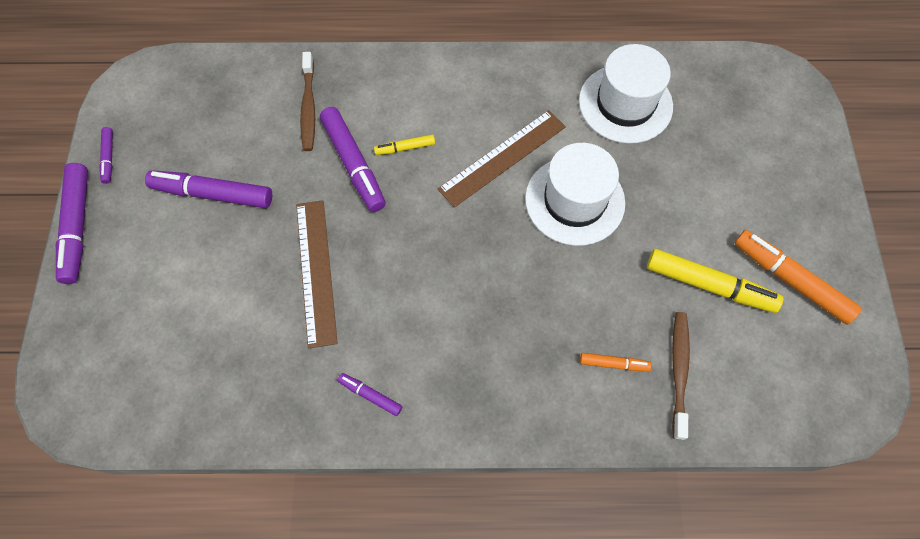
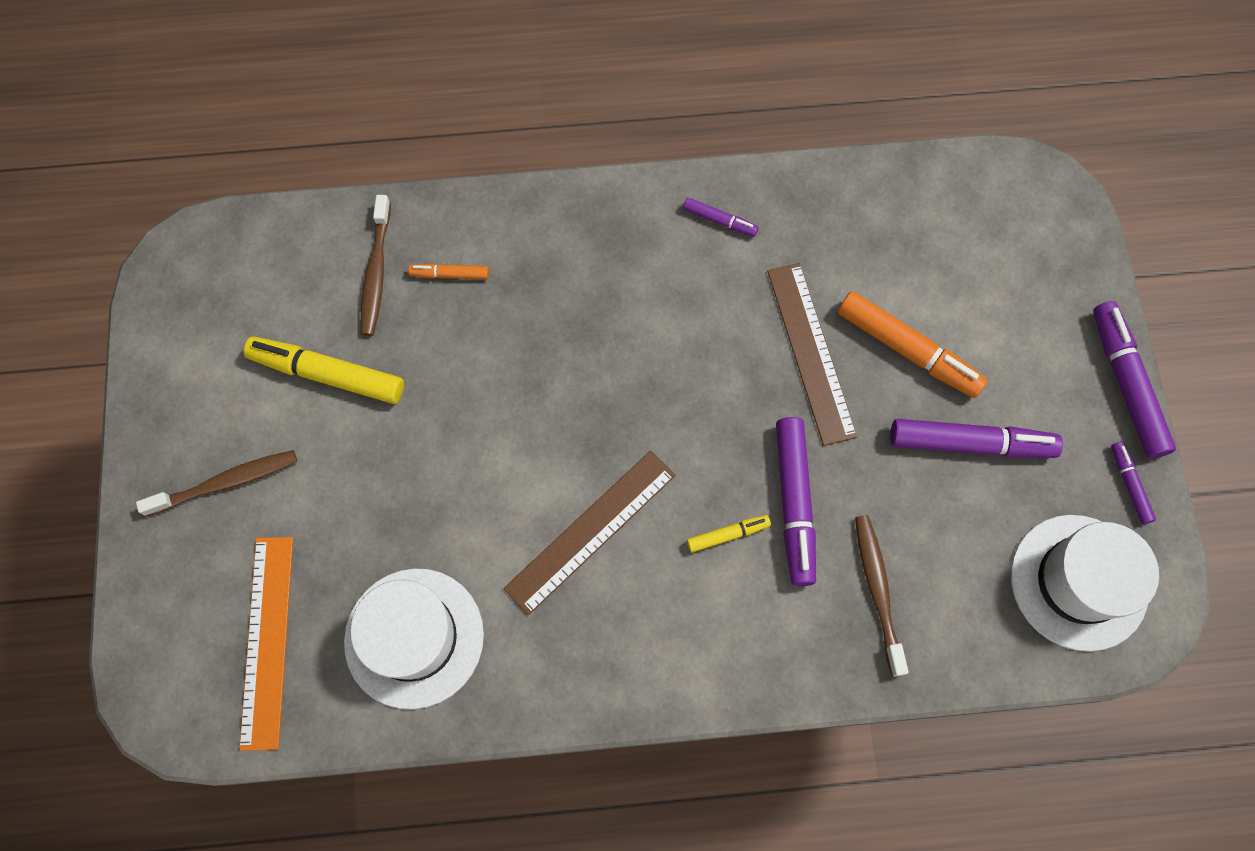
camera: 175 degrees right, 5 degrees up
purple marker [320,107,386,212] -> purple marker turned 150 degrees counterclockwise [776,417,816,586]
white hat [525,143,625,246] -> white hat moved to [1011,515,1159,652]
orange marker [734,230,862,325] -> orange marker moved to [838,291,988,398]
none -> brown toothbrush [136,450,297,517]
none -> orange ruler [239,537,293,751]

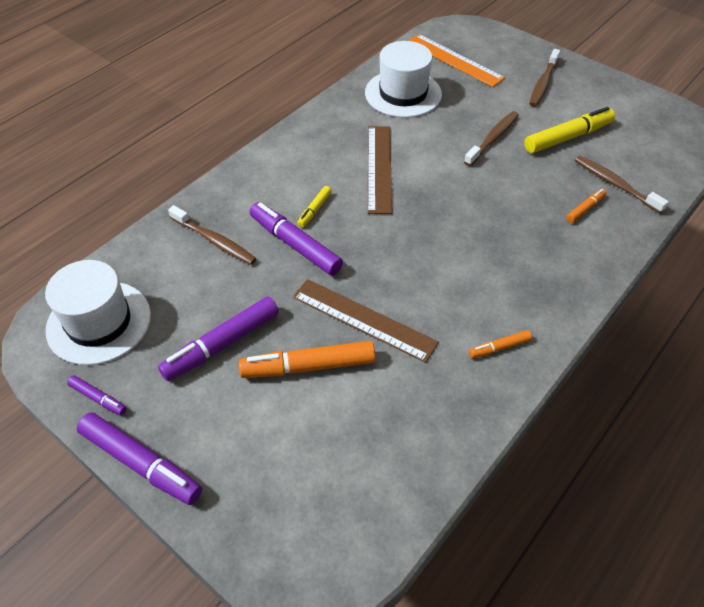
camera: 135 degrees right, 20 degrees down
purple marker [683,198,759,237] -> orange marker [469,330,532,358]
none -> brown toothbrush [464,111,519,166]

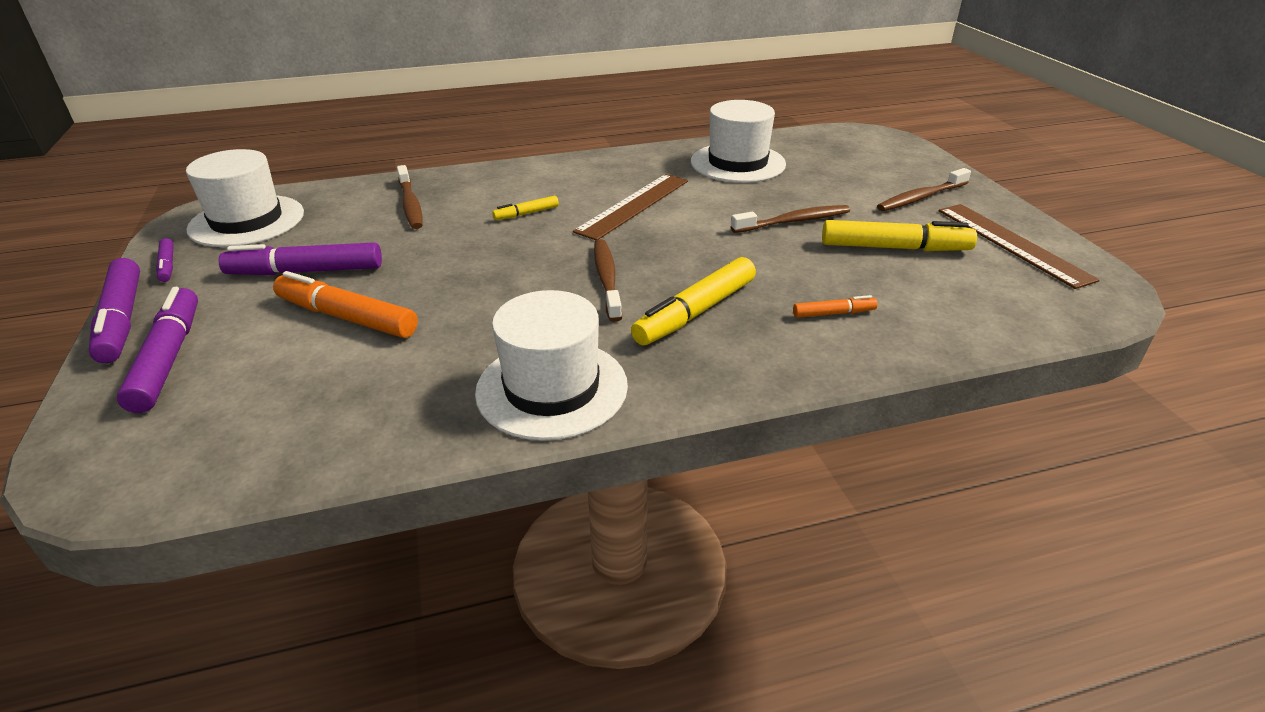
camera: 35 degrees right, 15 degrees down
purple marker [250,202,343,276] -> purple marker moved to [117,287,198,413]
brown ruler [293,279,439,363] -> brown ruler moved to [938,204,1100,289]
orange ruler [408,34,505,87] -> none
orange marker [469,330,532,358] -> white hat [475,290,628,441]
brown toothbrush [575,156,669,213] -> brown toothbrush moved to [594,239,622,322]
none -> yellow marker [631,257,756,345]

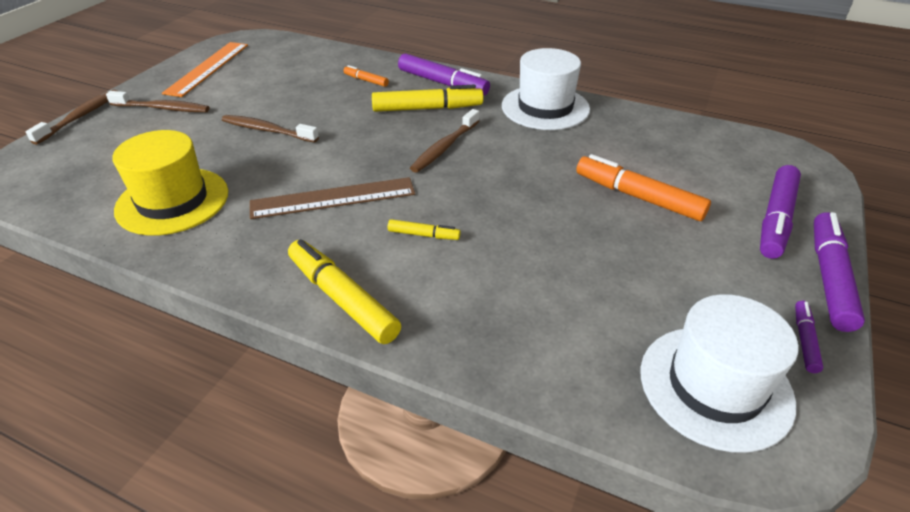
camera: 140 degrees left, 5 degrees up
purple marker [219,242,382,275] -> purple marker moved to [398,53,490,96]
orange marker [273,271,418,338] -> orange marker turned 150 degrees clockwise [576,154,711,221]
brown toothbrush [397,165,423,229] -> brown toothbrush moved to [25,90,117,145]
white hat [691,100,786,183] -> yellow hat [112,130,228,236]
yellow marker [822,220,977,251] -> yellow marker moved to [288,239,401,344]
brown ruler [938,204,1100,289] -> orange ruler [162,42,248,97]

